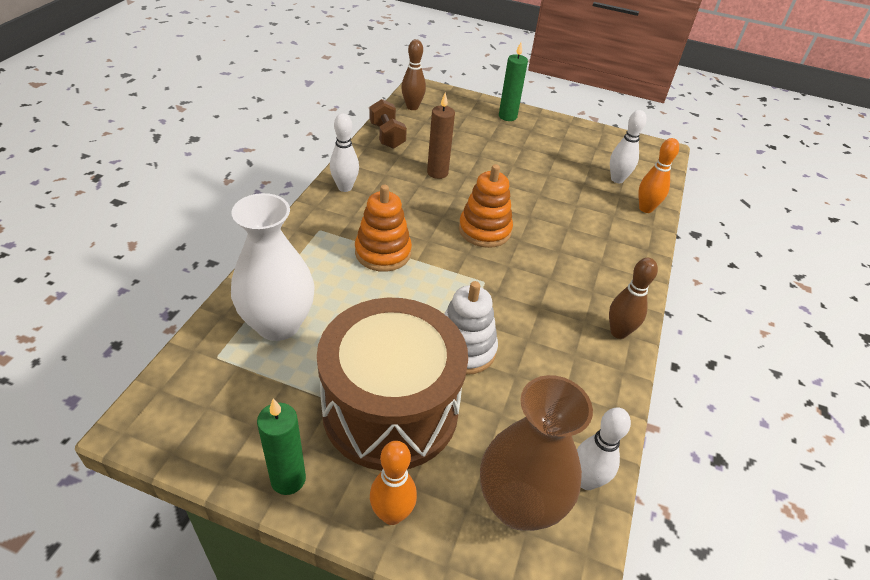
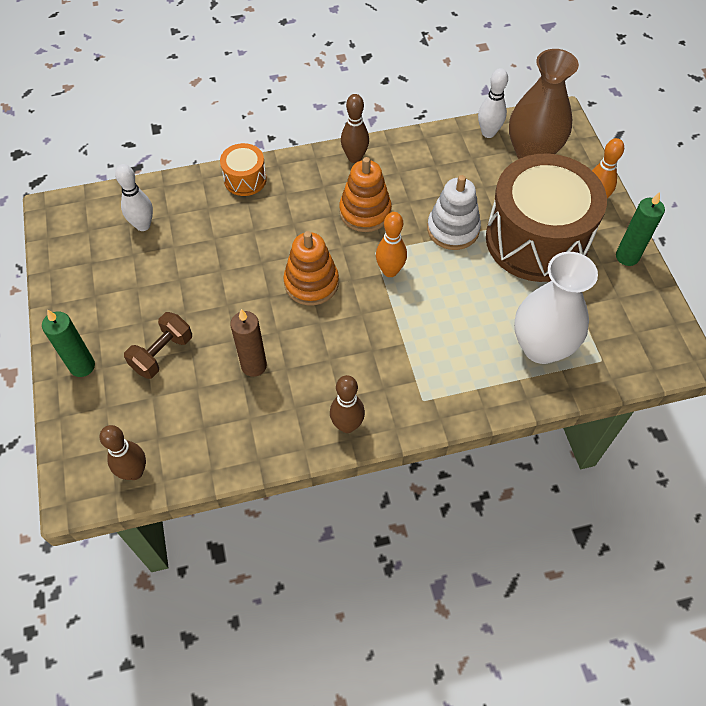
camera: 120 degrees left, 15 degrees up
white bowling pin [330,113,359,192] -> brown bowling pin [330,375,365,433]
orange stacking toy [355,185,412,272] -> orange stacking toy moved to [339,157,392,232]
brown dumbbell [370,99,407,149] -> brown dumbbell moved to [124,312,192,379]
orange bowling pin [638,138,679,213] -> orange bowling pin moved to [376,212,407,277]
none -> orange drum [220,143,267,196]

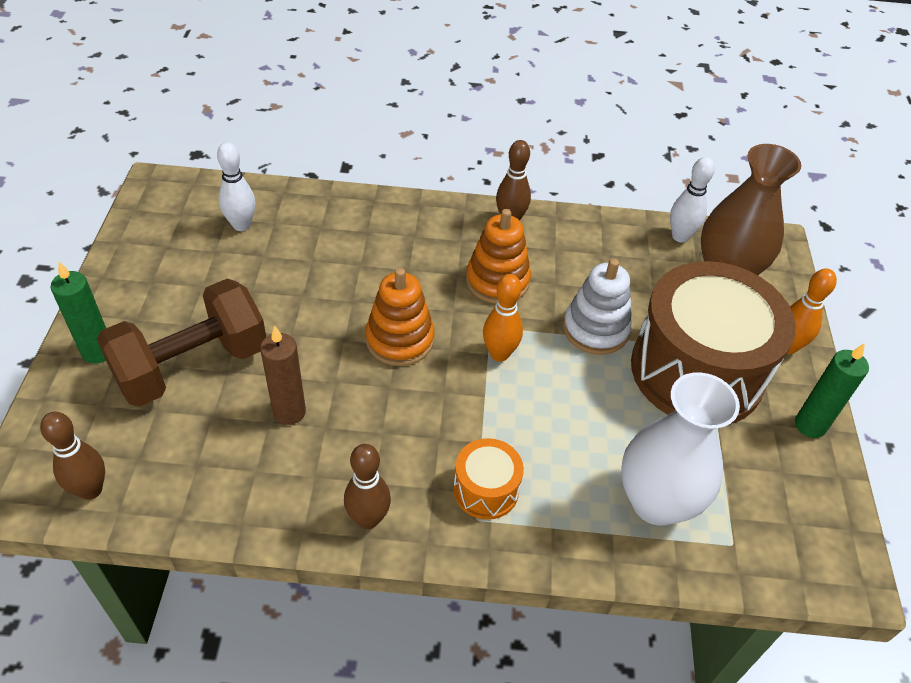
camera: 15 degrees right, 10 degrees down
brown dumbbell [124,312,192,379] -> brown dumbbell [97,279,266,407], size x1.80
orange drum [220,143,267,196] -> orange drum moved to [453,438,524,520]

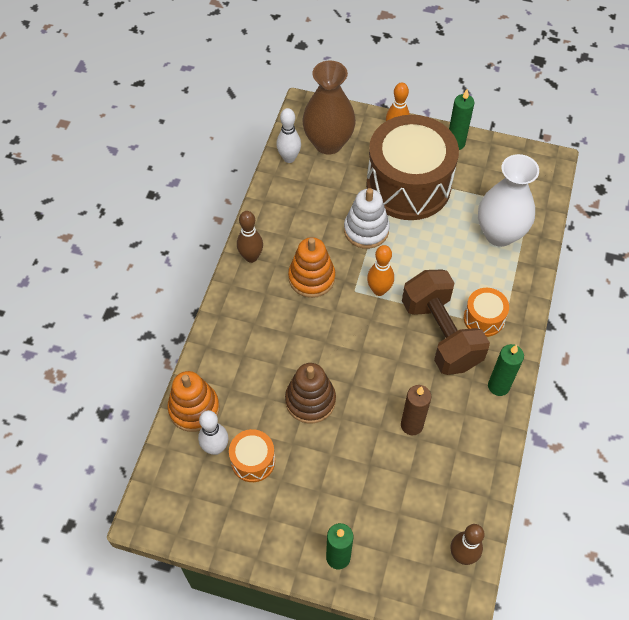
camera: 75 degrees left, 10 degrees up
brown dumbbell [97,279,266,407] -> brown dumbbell moved to [402,269,490,375]
brown bowling pin [344,444,391,529] -> green candle [488,344,524,396]
orange stacking toy [365,268,435,366] -> orange stacking toy moved to [167,371,220,432]
none -> orange drum [229,429,275,482]
none -> brown stacking toy [285,363,336,423]

